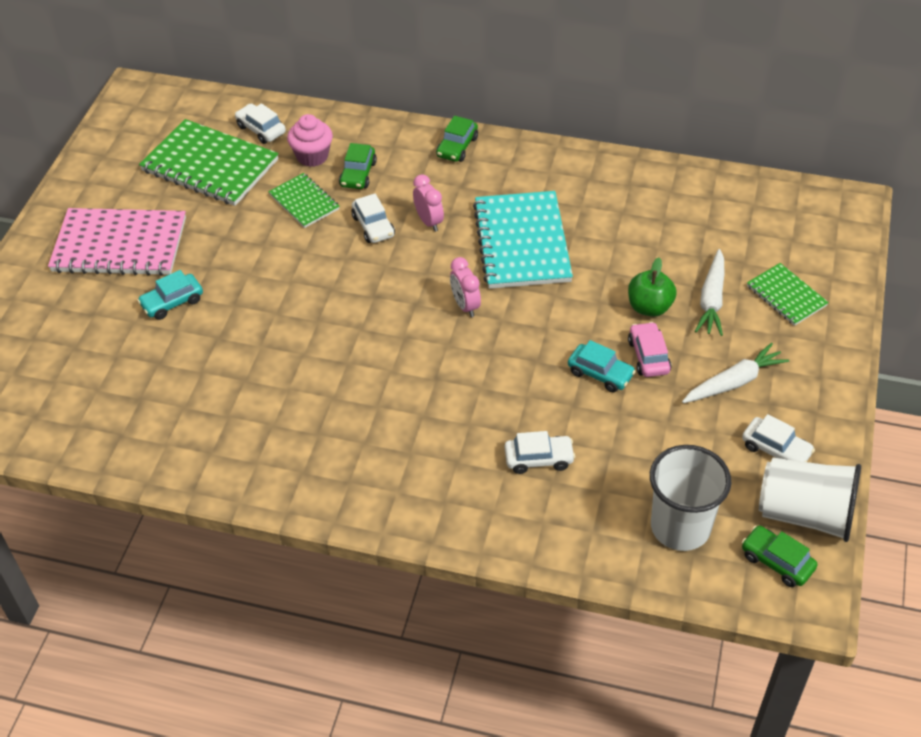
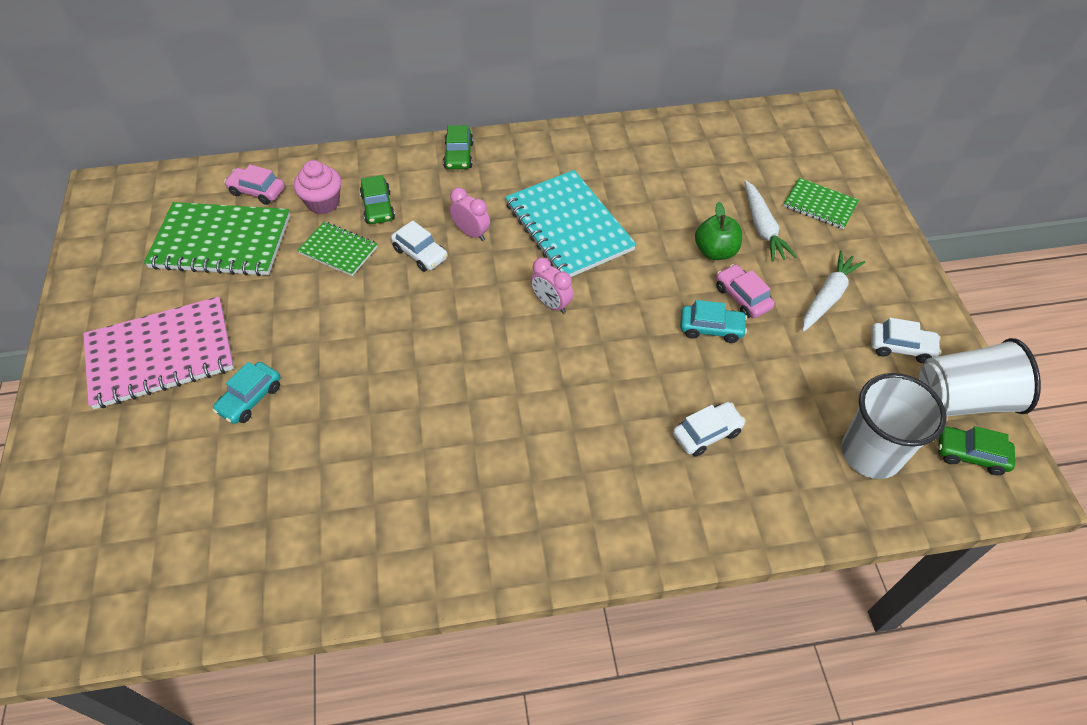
camera: 25 degrees left, 5 degrees up
white car [235,104,286,144] -> pink car [224,165,285,205]

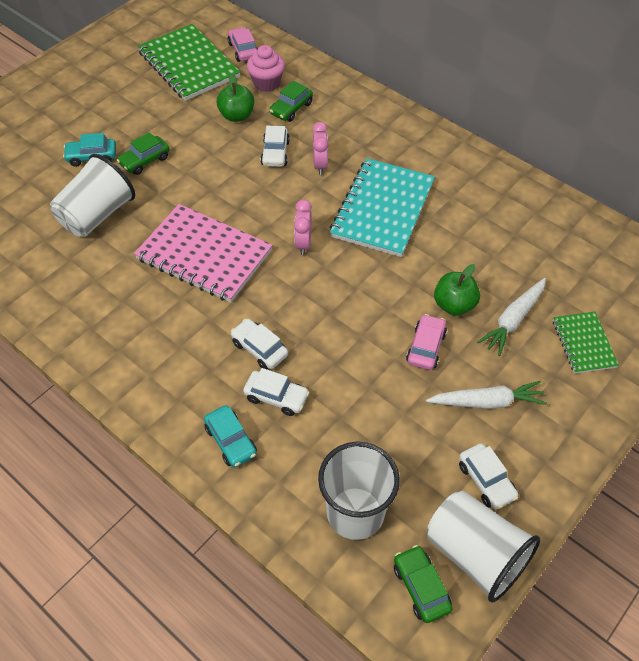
camera: 50 degrees right, 0 degrees up
pink notebook [83,296,234,409] -> pink notebook moved to [134,204,273,302]
green notebook [297,222,378,276] -> green apple [217,73,254,122]
green car [443,125,474,169] -> green car moved to [117,132,170,175]
turquoise car [680,300,747,343] -> turquoise car moved to [204,405,257,468]
none -> white cup [50,154,135,237]
none -> white car [231,319,288,369]

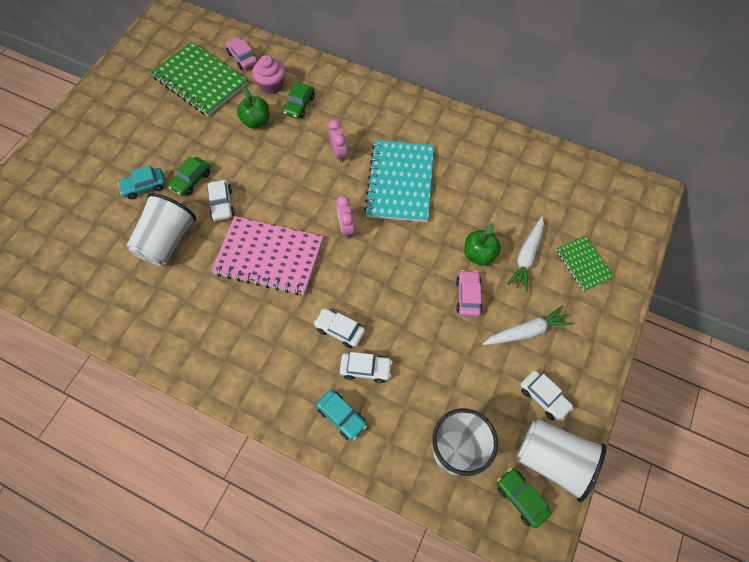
camera: 15 degrees left, 10 degrees up
white car [261,126,290,167] -> white car moved to [207,180,235,221]

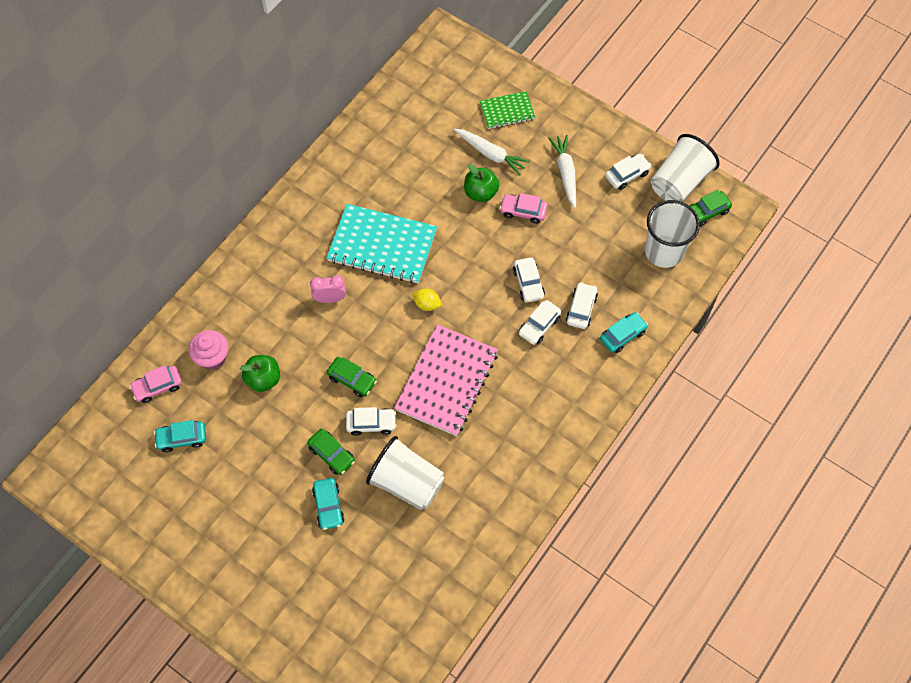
camera: 80 degrees left, 0 degrees up
green notebook [151,42,248,116] -> turquoise car [154,420,206,452]
green car [283,82,315,119] -> green car moved to [327,357,377,397]
pink clock [336,196,355,239] -> yellow lemon [412,289,441,311]
none -> white car [513,257,545,303]

